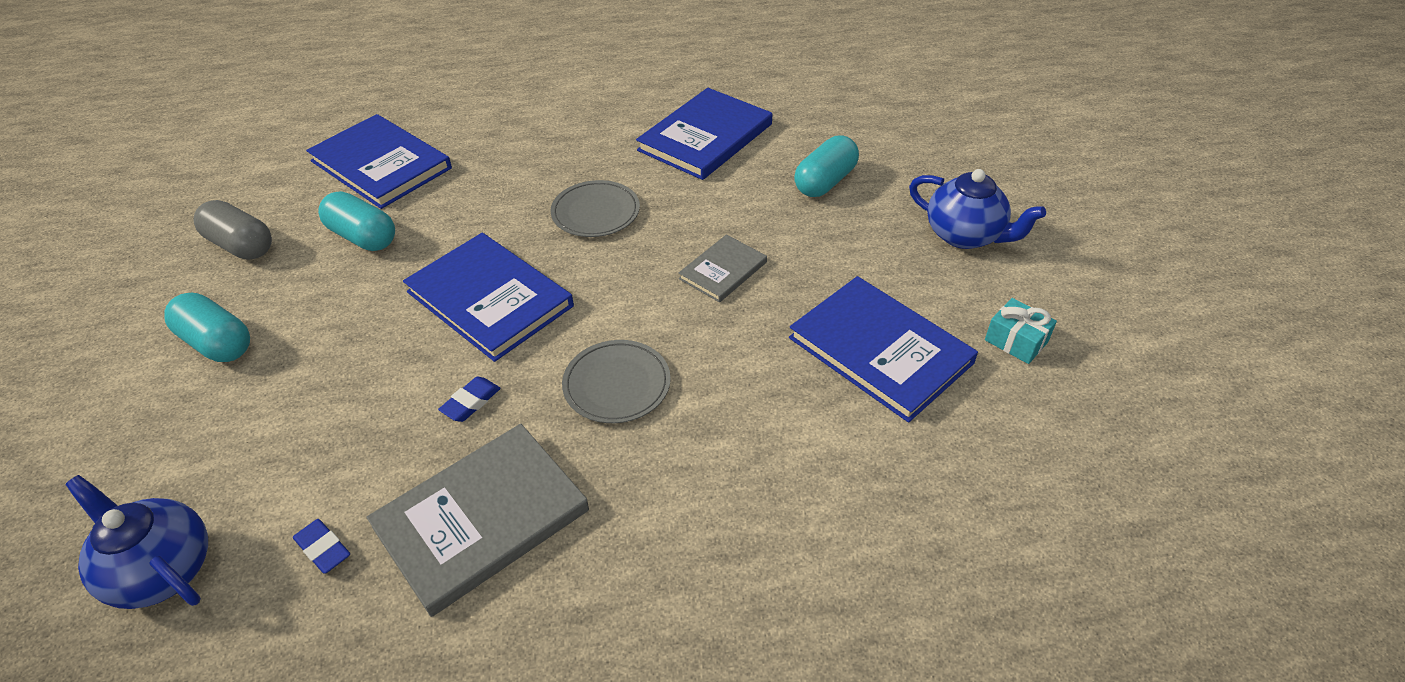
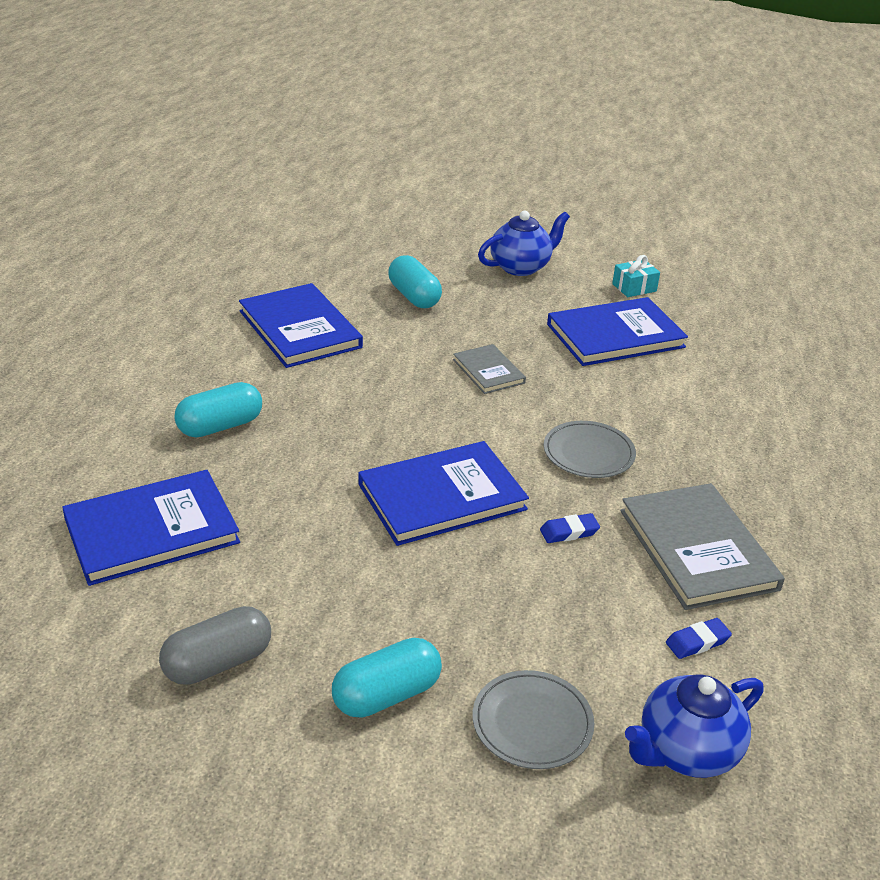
camera: 70 degrees left, 10 degrees down
turquoise capsule [318,191,395,251] -> turquoise capsule moved to [174,382,262,437]
blue eraser [438,377,501,422] -> blue eraser turned 75 degrees counterclockwise [540,513,600,543]
grey plate [550,180,640,237] -> grey plate moved to [473,670,594,769]

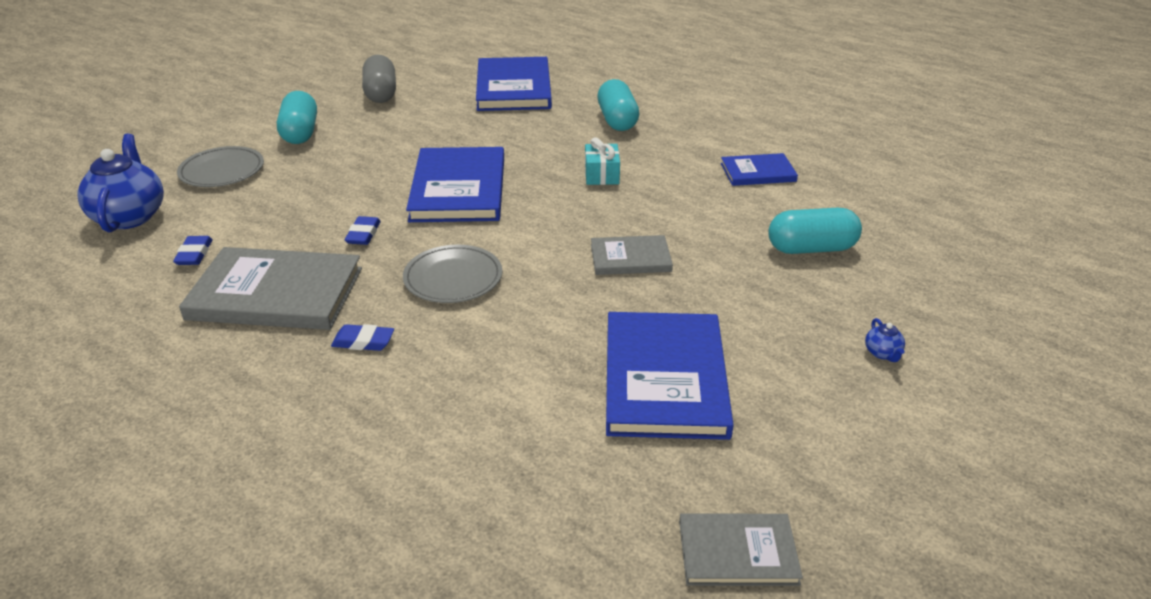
camera: 115 degrees right, 0 degrees up
blue book [239,283,363,368] -> blue book [721,153,798,186], size x0.55
blue teapot [478,211,570,276] -> blue teapot [865,318,905,362], size x0.40
turquoise gift [612,255,660,297] -> turquoise gift moved to [585,137,620,185]
none -> blue eraser [331,324,394,351]
none -> grey book [679,513,803,586]

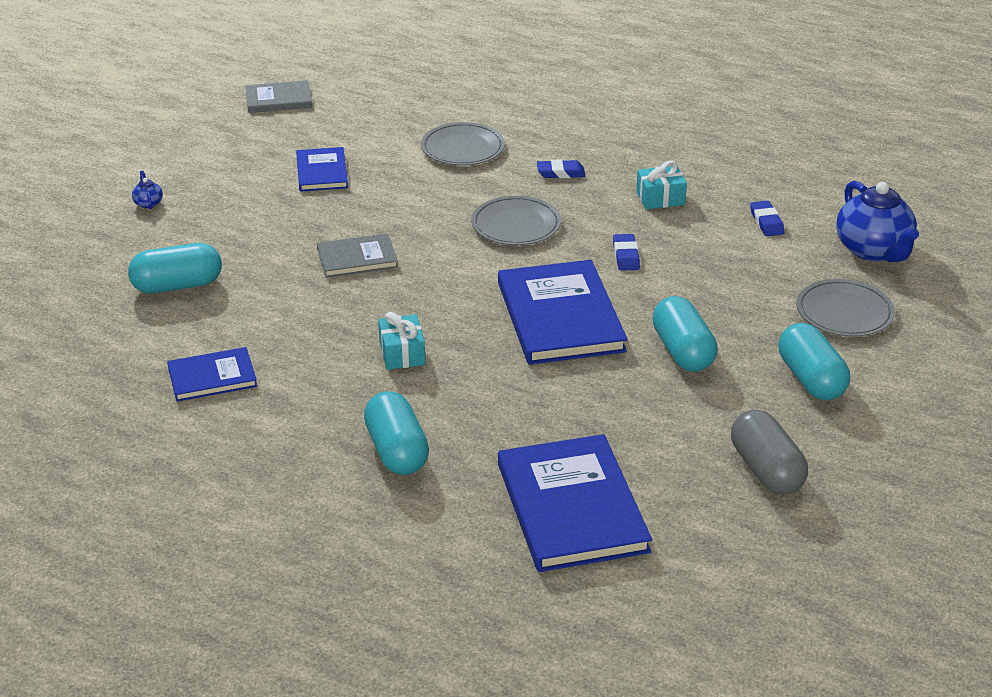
camera: 170 degrees right, 0 degrees up
grey book [179,247,362,330] -> turquoise gift [636,161,687,209]
blue book [606,312,734,440] -> blue book [296,147,348,192], size x0.55
none -> grey plate [421,122,505,166]
none -> turquoise capsule [652,296,718,372]

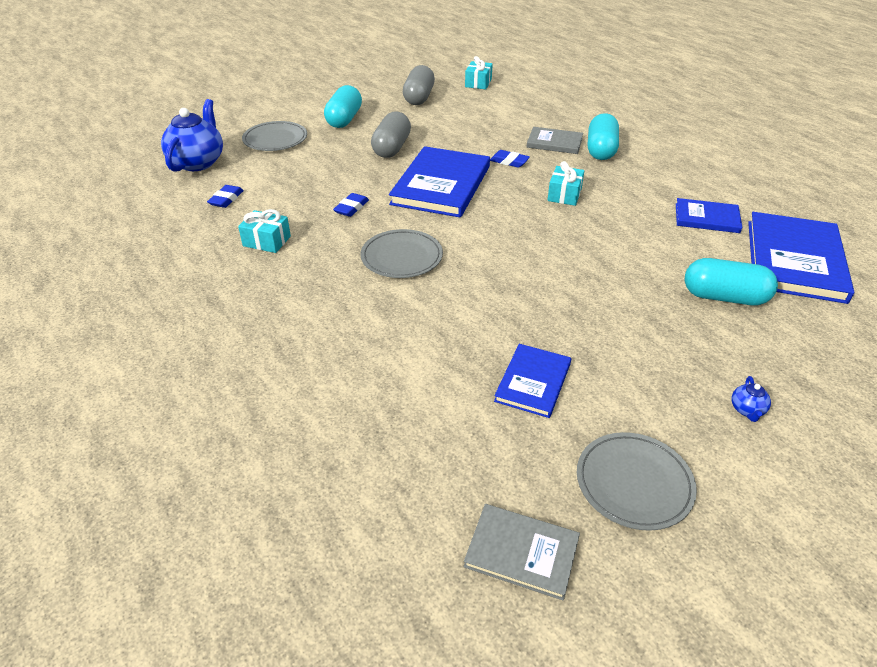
camera: 150 degrees left, 5 degrees up
grey book [317,233,398,278] -> grey book moved to [527,127,583,154]
grey plate [421,122,505,166] -> grey plate moved to [577,432,697,531]
blue book [498,434,652,572] -> blue book moved to [748,212,854,304]
blue eraser [537,160,585,178] -> blue eraser moved to [490,150,530,168]
turquoise capsule [652,296,718,372] -> grey capsule [371,111,411,158]
none -> turquoise gift [465,56,493,89]

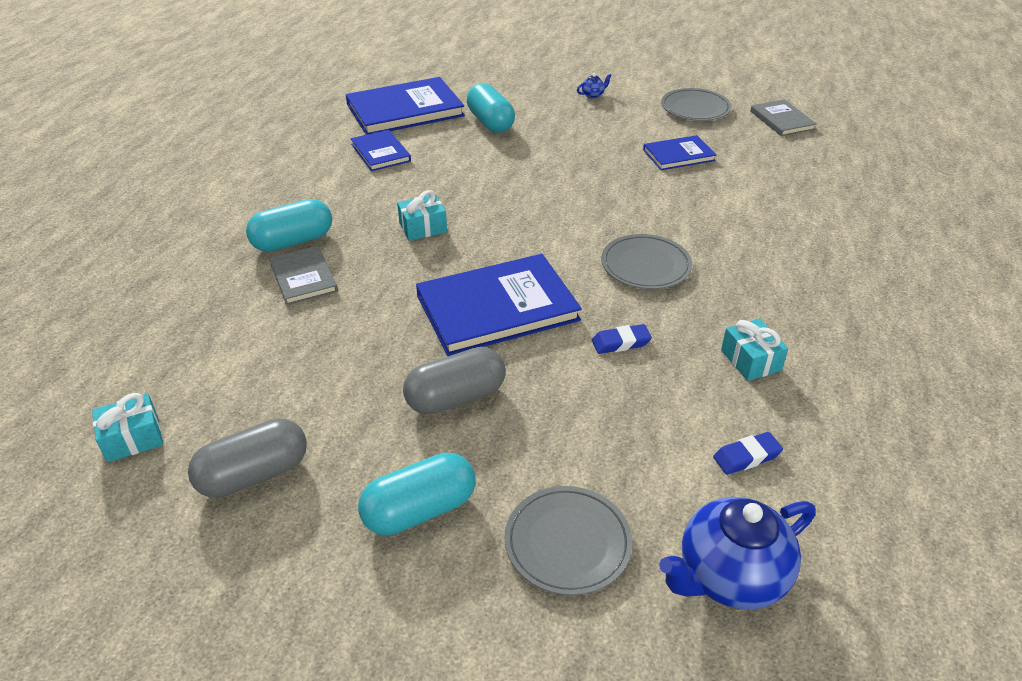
camera: 130 degrees left, 0 degrees up
blue eraser [490,150,530,168] -> none

